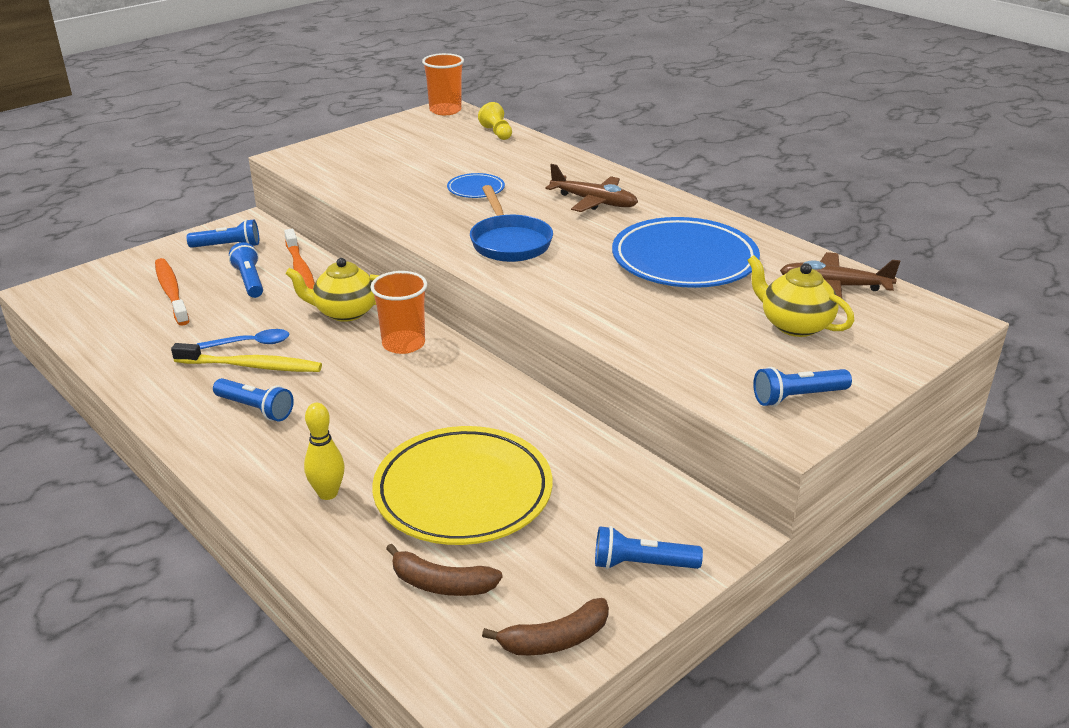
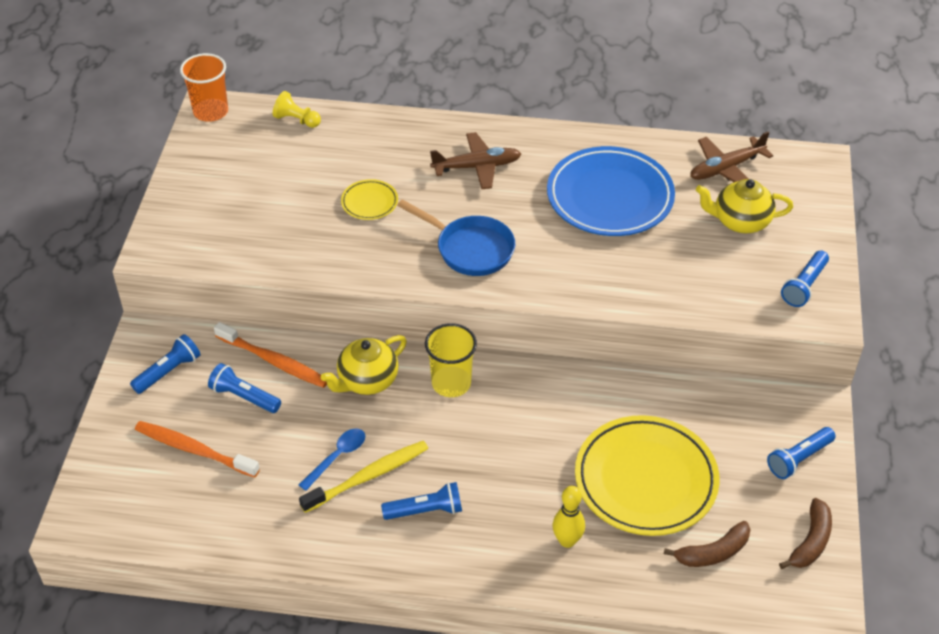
camera: 40 degrees left, 15 degrees up
orange cup [370,271,427,354] -> yellow cup [425,323,477,397]
blue plate [447,173,505,198] -> yellow plate [341,179,398,220]

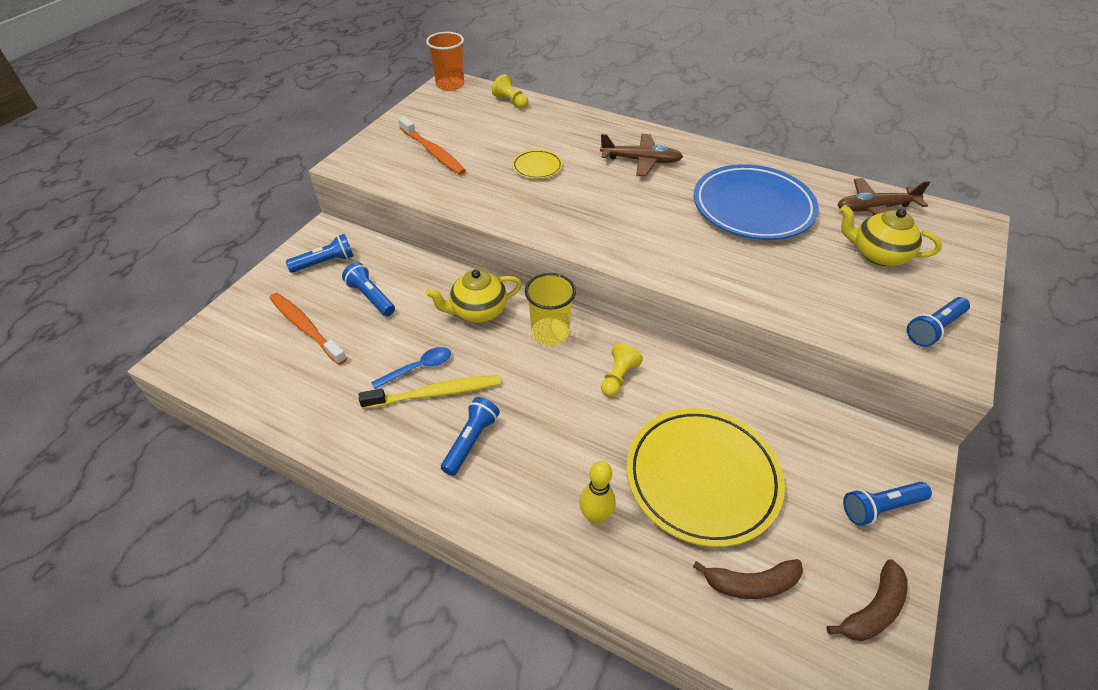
camera: 20 degrees right, 0 degrees up
orange toothbrush [214,322,327,388] -> orange toothbrush moved to [398,116,466,175]
blue flashlight [381,482,462,520] -> blue flashlight turned 75 degrees counterclockwise [441,397,500,476]
blue pan [397,199,515,276] -> none
none -> yellow pawn [601,343,643,397]

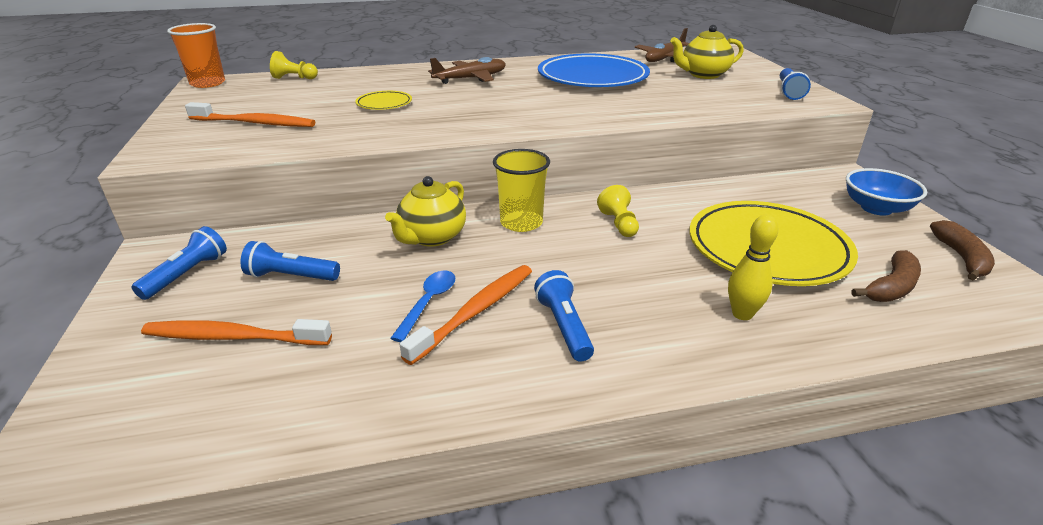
camera: 40 degrees left, 15 degrees down
yellow toothbrush [359,375,501,409] -> orange toothbrush [400,265,532,365]
blue flashlight [843,482,932,526] -> blue bowl [846,168,927,216]

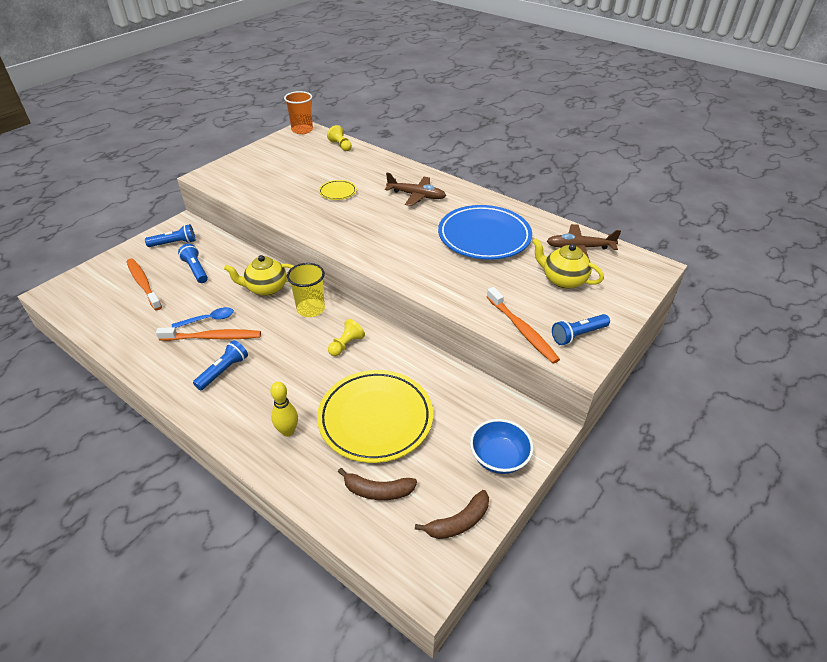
camera: 50 degrees right, 10 degrees up
orange toothbrush [185,102,315,127] -> orange toothbrush moved to [487,287,560,364]

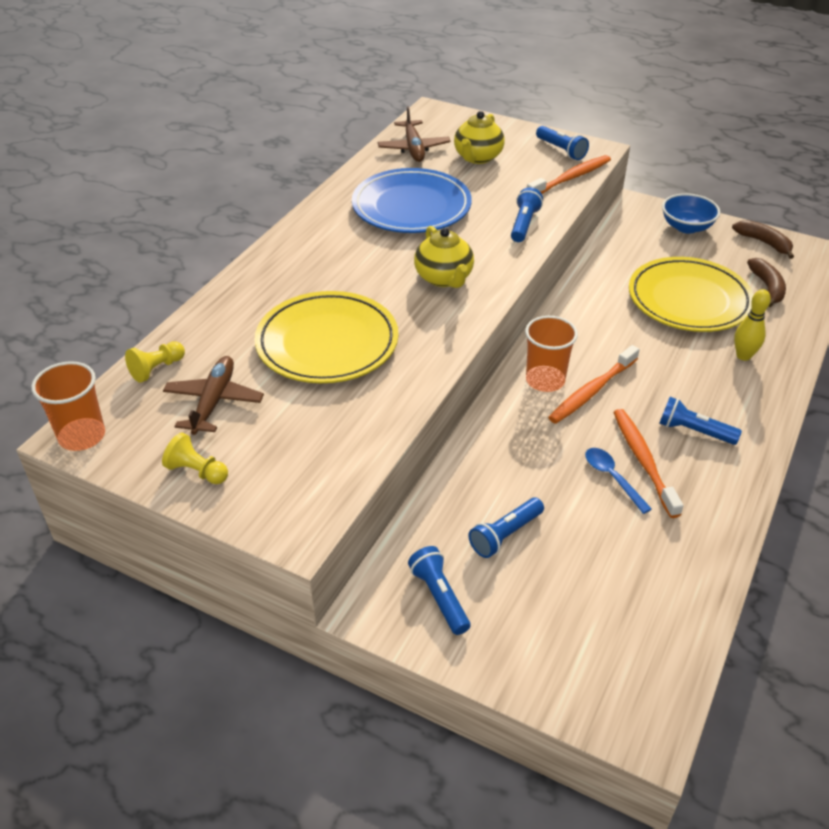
camera: 100 degrees left, 0 degrees up
orange toothbrush [127,259,162,310] -> orange toothbrush moved to [548,345,640,424]
yellow teapot [224,255,294,296] -> yellow teapot moved to [414,226,474,288]
yellow cup [287,263,325,317] -> orange cup [525,316,578,392]
yellow plate [319,180,357,200] -> yellow plate [255,291,398,383], size x2.23
yellow pawn [328,319,365,356] -> yellow pawn moved to [162,433,228,484]
brown plane [385,173,446,206] -> brown plane moved to [163,356,264,435]
none -> blue flashlight [511,187,543,242]

